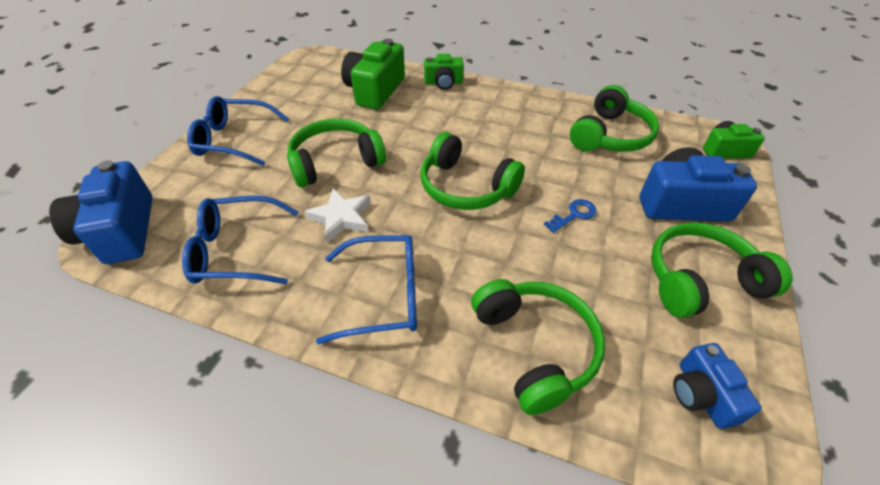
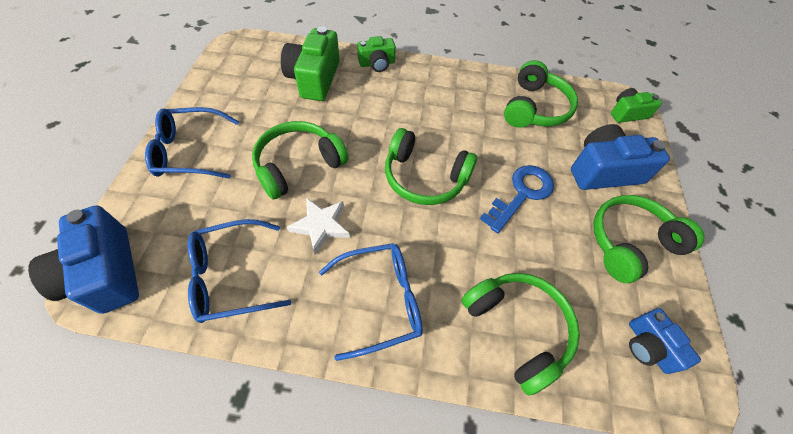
camera: 15 degrees left, 10 degrees up
blue key [544,199,596,233] -> blue key [480,165,554,233], size x1.82

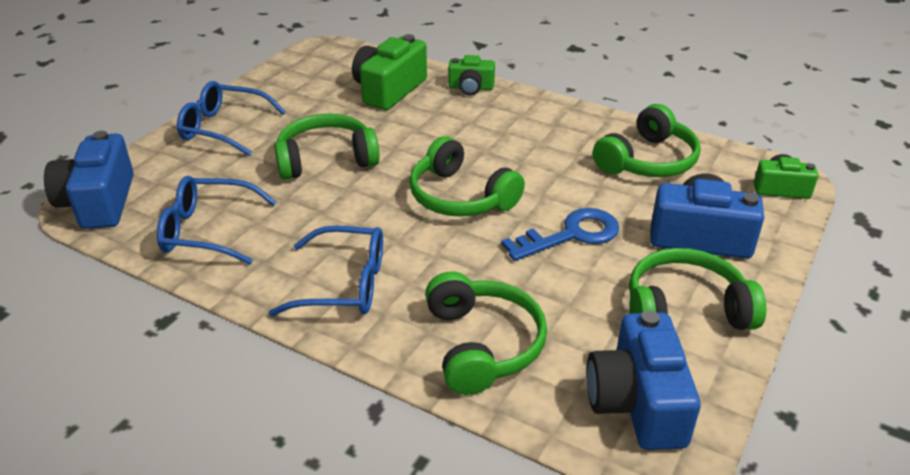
camera: 25 degrees right, 20 degrees down
white star [287,198,350,254] -> none
blue camera [629,308,701,374] -> blue camera [586,310,701,450], size x1.70

